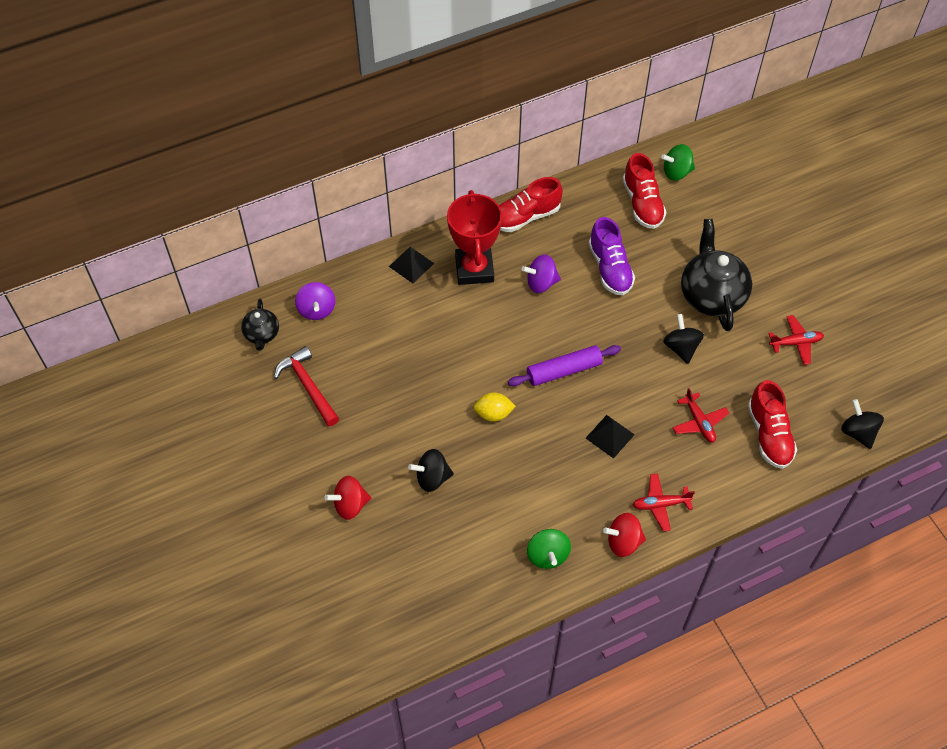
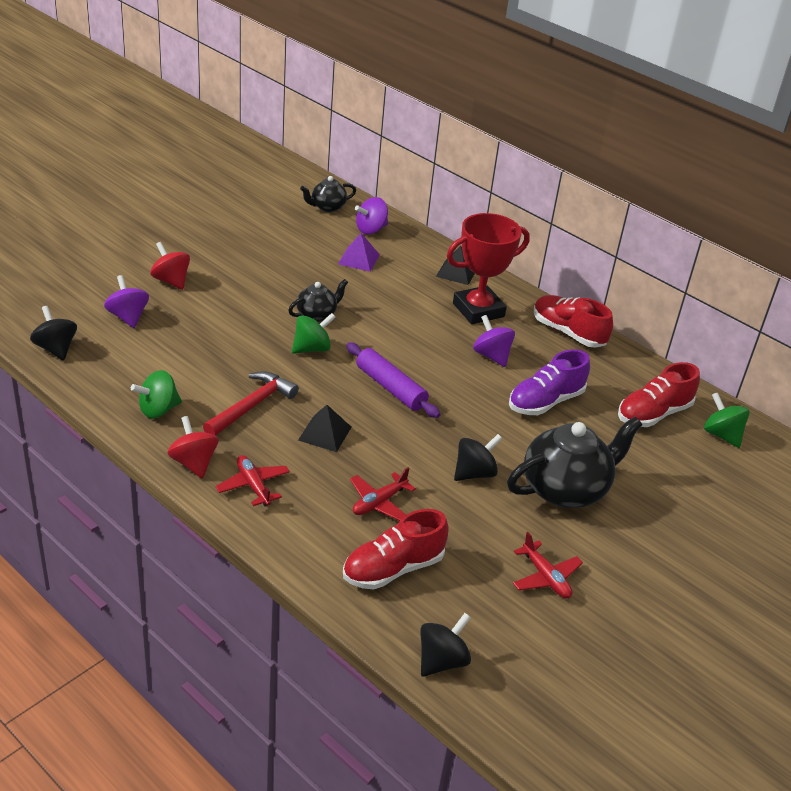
camera: 65 degrees right, 20 degrees down
red hammer [274,346,339,426] -> red hammer moved to [203,371,299,436]
black spinning top [408,449,454,492] -> black spinning top moved to [30,306,77,361]
yellow lemon [473,392,516,422] -> green spinning top [292,313,336,354]
none -> purple spinning top [104,275,149,328]
none -> black teapot [288,279,348,322]
none -> purple pyramid [338,233,380,272]

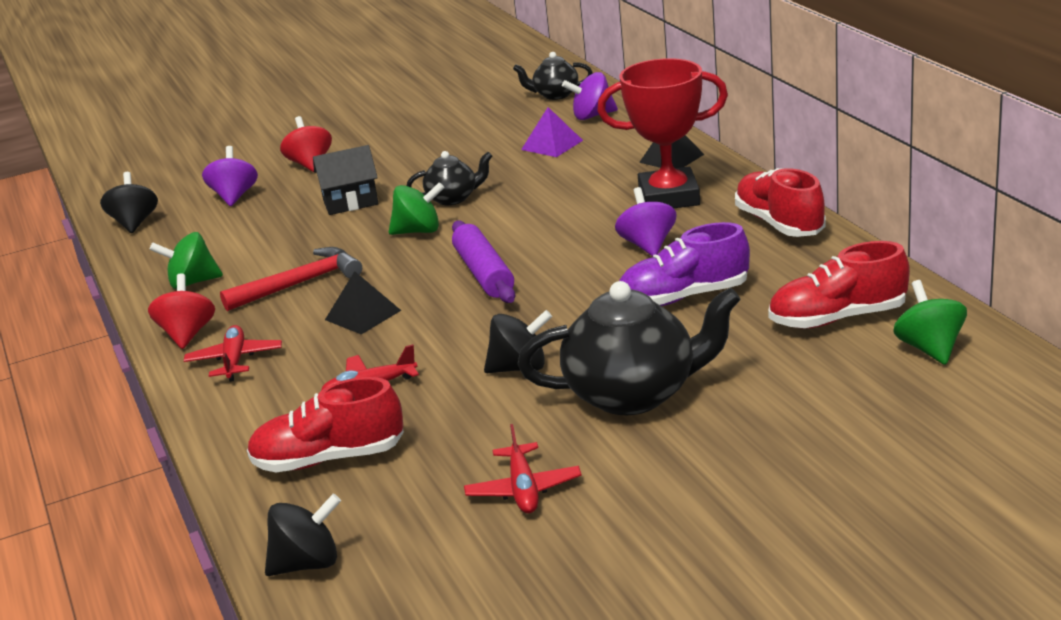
camera: 30 degrees right, 10 degrees down
none -> black house [313,145,379,215]

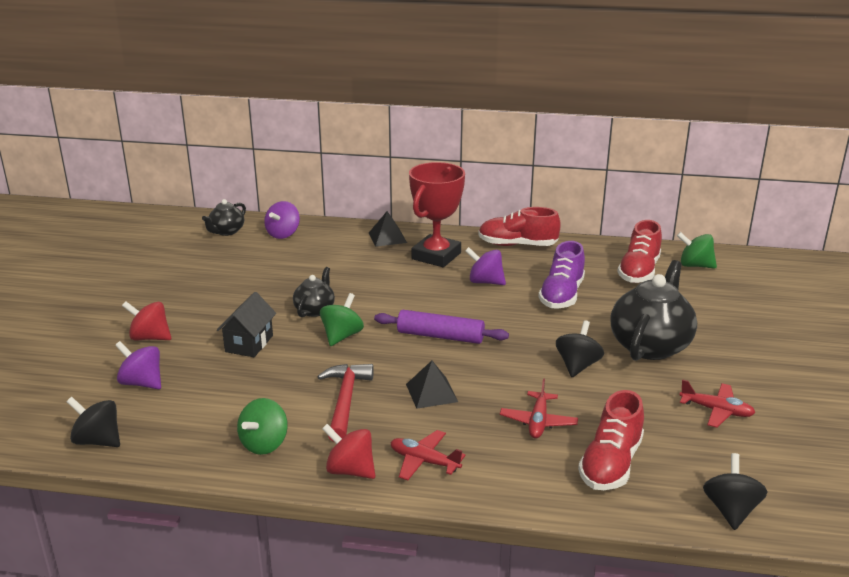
camera: 60 degrees left, 0 degrees up
purple pyramid [521,107,583,157] -> none

